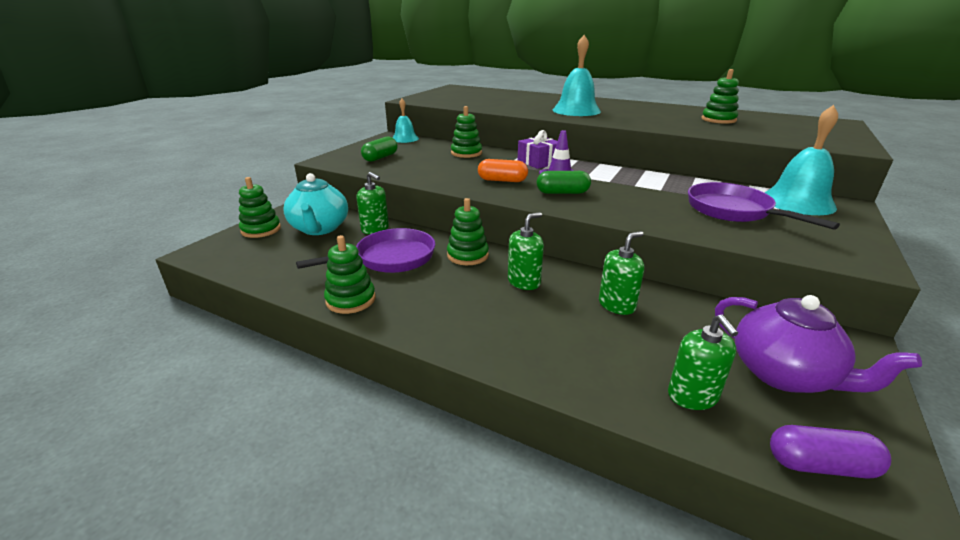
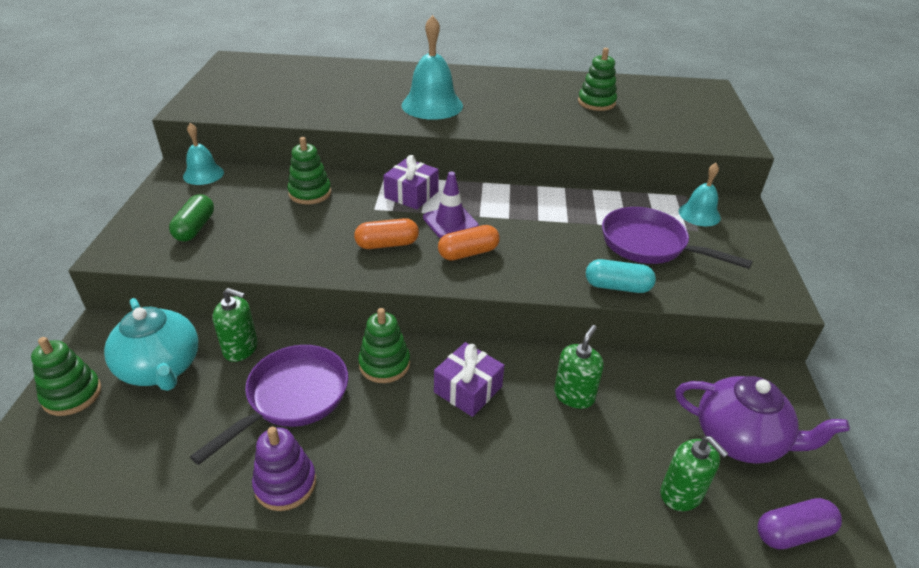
camera: 25 degrees left, 10 degrees up
green stacking toy [324,235,376,314] -> purple stacking toy [252,427,316,511]
green soap dispenser [508,212,544,290] -> purple gift [434,342,504,417]
green capsule [537,171,591,194] -> orange capsule [438,225,499,261]
turquoise bell [765,105,838,215] -> turquoise bell [679,163,721,226], size x0.60
none -> turquoise capsule [586,259,656,293]

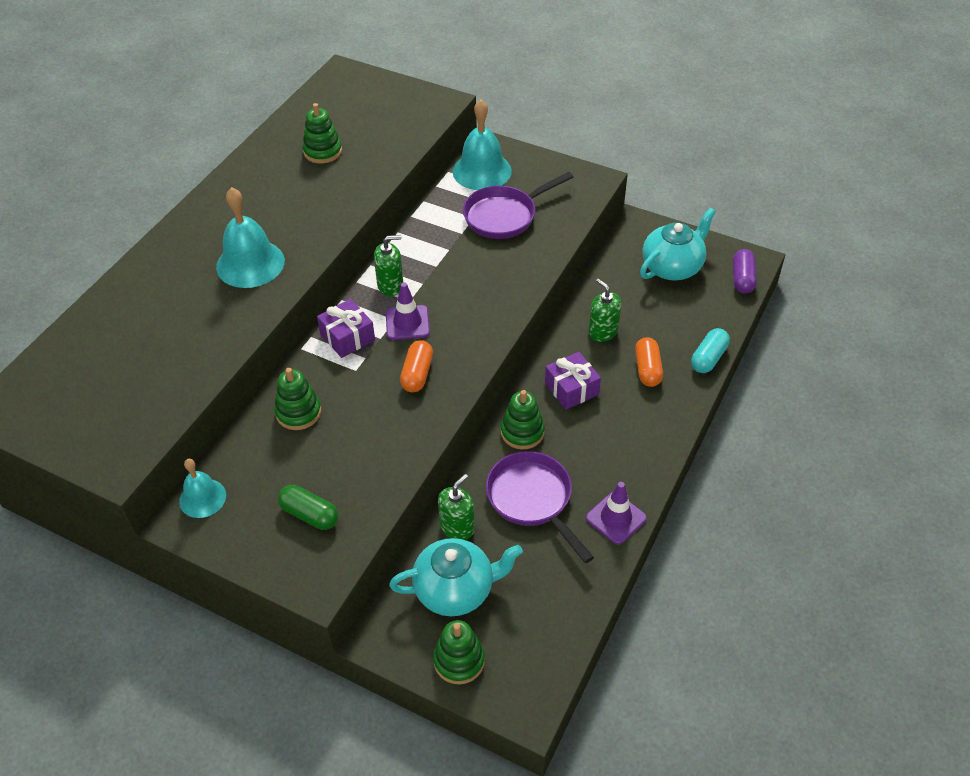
camera: 65 degrees left, 10 degrees up
purple stacking toy [252,427,316,511] -> purple traffic cone [586,482,647,545]
orange capsule [438,225,499,261] -> orange capsule moved to [635,337,663,387]
turquoise capsule [586,259,656,293] -> turquoise capsule moved to [691,328,730,373]
green soap dispenser [661,436,729,511] -> green soap dispenser moved to [374,235,404,296]
purple teapot [675,376,850,464] -> turquoise teapot [640,208,716,280]
turquoise bell [679,163,721,226] -> turquoise bell [453,99,512,190], size x1.66

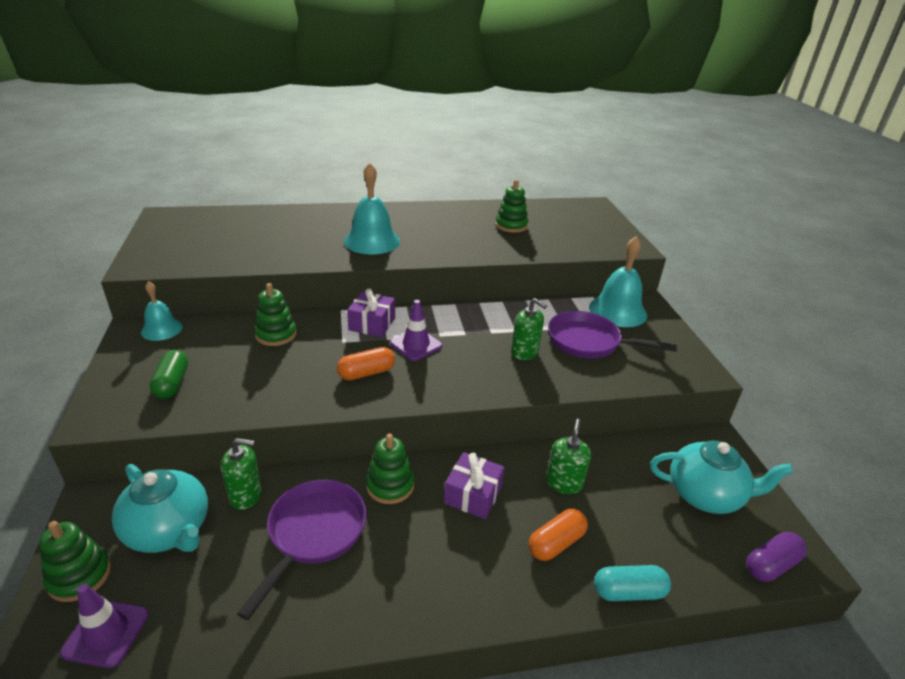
camera: 50 degrees right, 15 degrees down
green soap dispenser [374,235,404,296] -> green soap dispenser moved to [511,298,547,360]
purple traffic cone [586,482,647,545] -> purple traffic cone moved to [60,584,149,668]

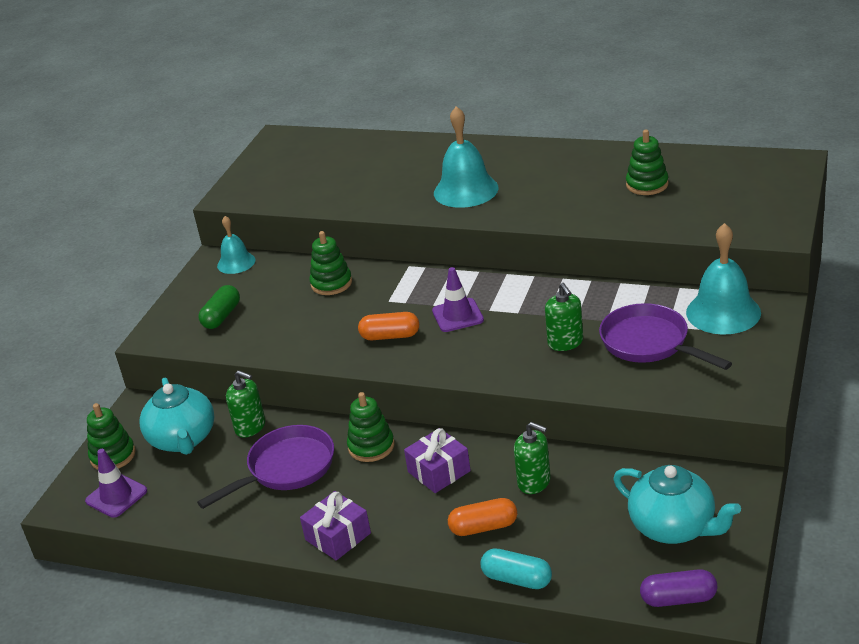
camera: 35 degrees right, 0 degrees up
purple gift [347,288,395,337] -> purple gift moved to [300,491,371,561]
green soap dispenser [546,419,591,494] -> green soap dispenser turned 75 degrees clockwise [514,422,551,494]

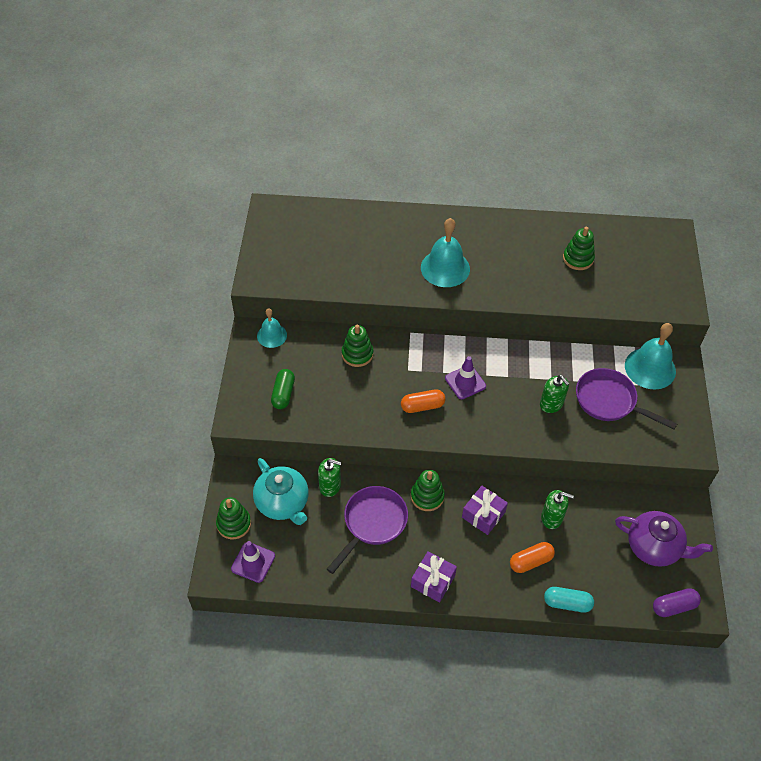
camera: 20 degrees left, 20 degrees up
turquoise teapot [613,465,741,544] -> purple teapot [615,511,713,567]

